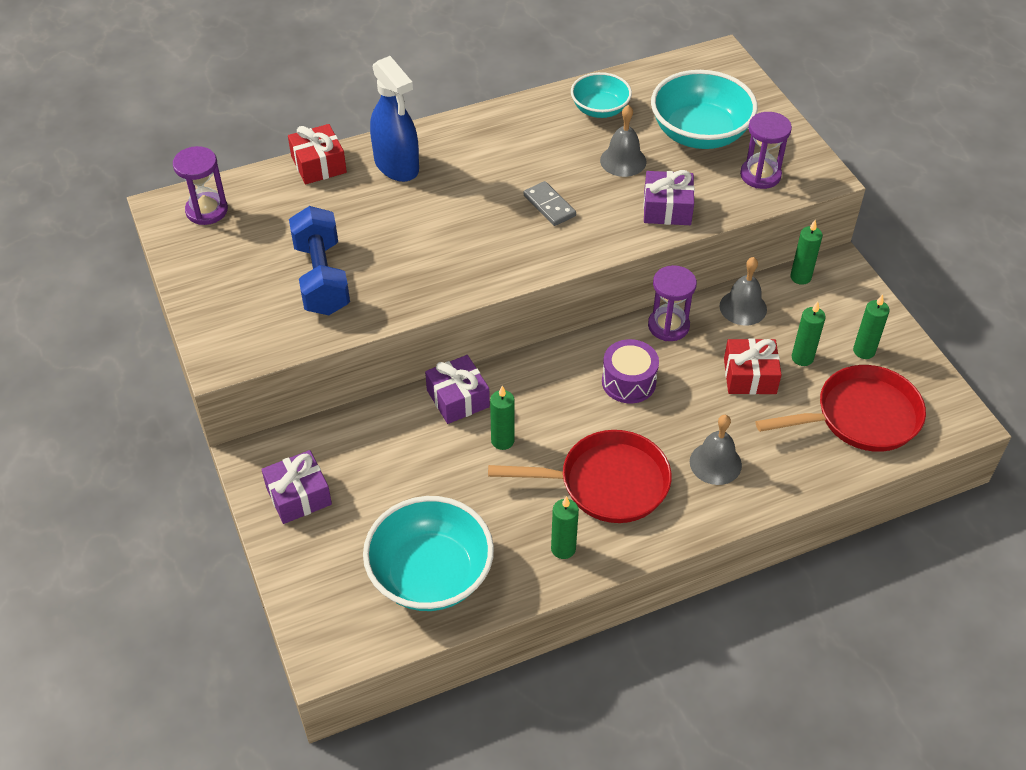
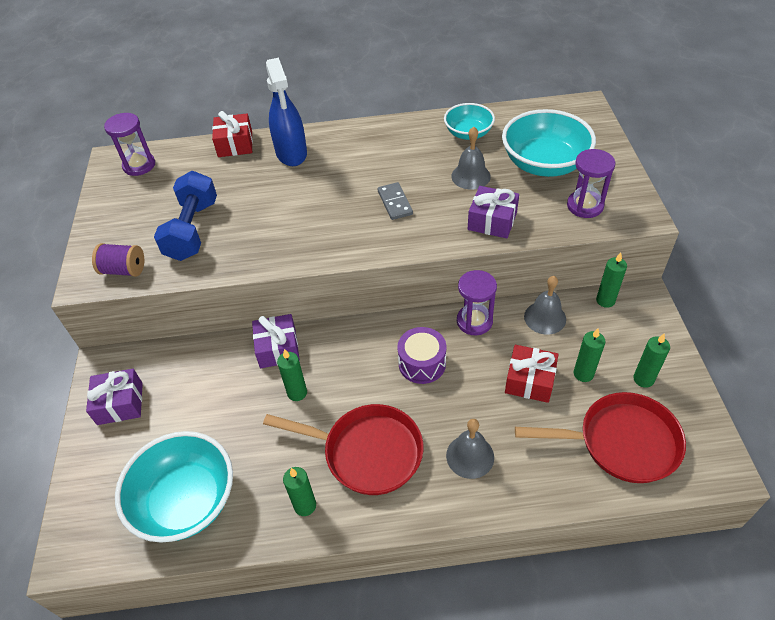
camera: 20 degrees right, 0 degrees up
none -> purple spool [92,243,144,277]

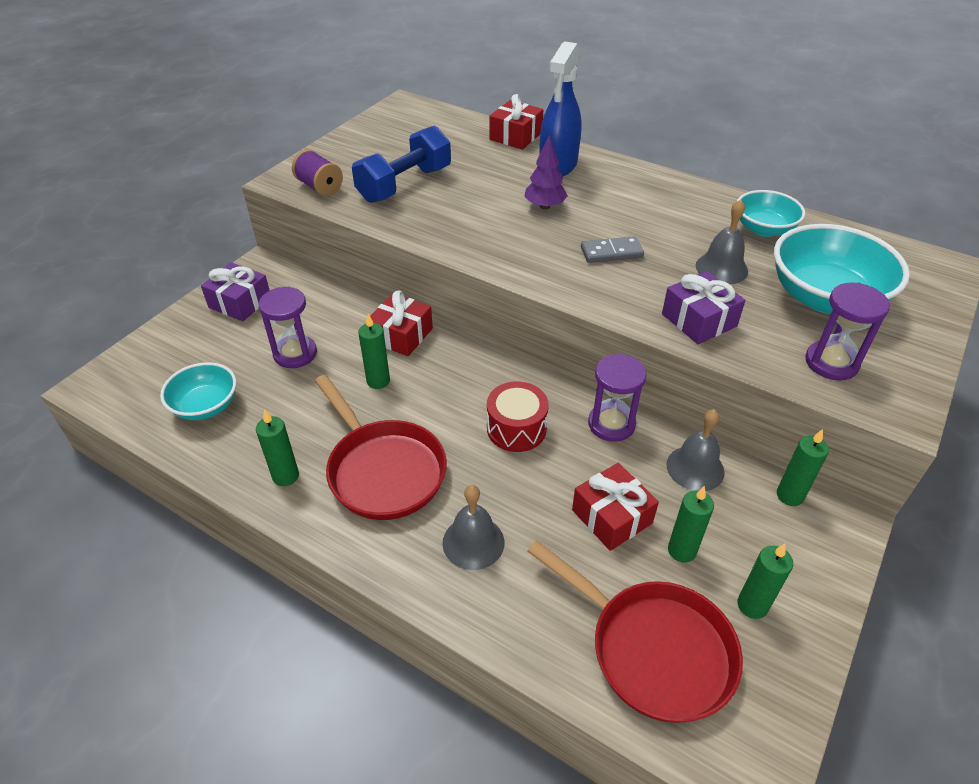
camera: 35 degrees right, 5 degrees down
purple hourglass [104,113,155,176] -> purple hourglass moved to [259,287,317,368]
turquoise bowl [115,431,233,543] -> turquoise bowl [160,362,237,420], size x0.59
purple gift [252,314,300,368] -> red gift [370,291,433,356]
grey domino [378,182,413,220] -> grey domino turned 60 degrees clockwise [581,236,644,263]
purple drum [397,327,446,384] -> red drum [487,381,549,452]
none -> purple tree [524,135,568,210]

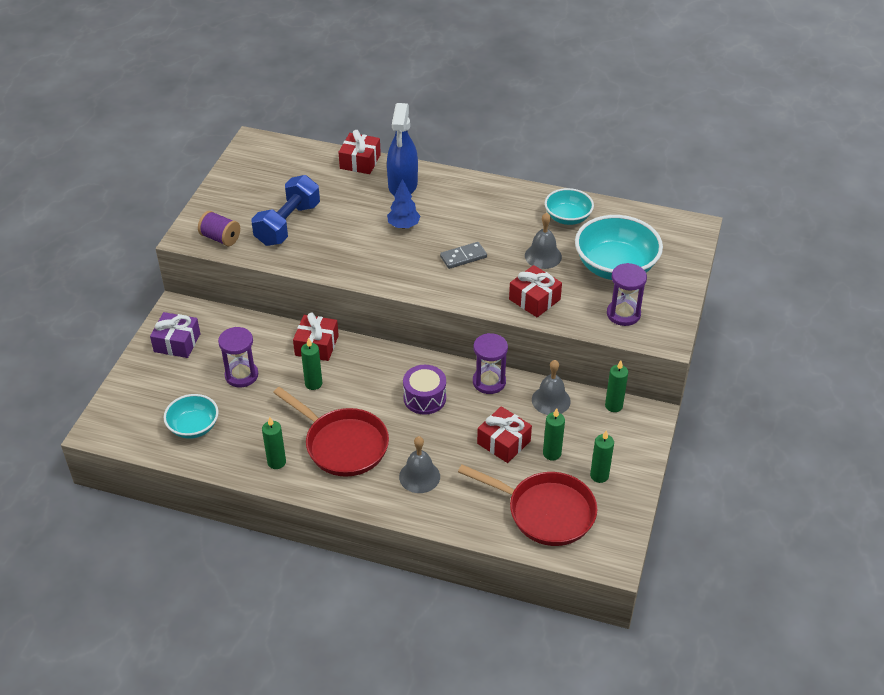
camera: 15 degrees left, 0 degrees up
red drum [487,381,549,452] -> purple drum [403,365,446,415]
purple tree [524,135,568,210] -> blue tree [387,179,420,229]
purple gift [662,271,745,344] -> red gift [509,265,562,317]

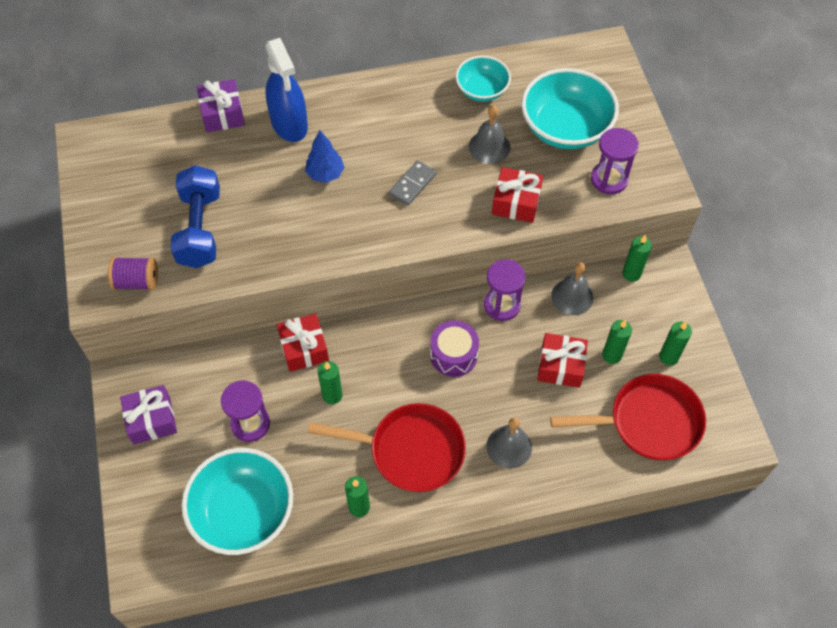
camera: 30 degrees left, 15 degrees up
turquoise bowl [164,394,219,439] -> turquoise bowl [182,448,293,555], size x1.69
red gift [339,130,381,174] -> purple gift [197,79,245,133]

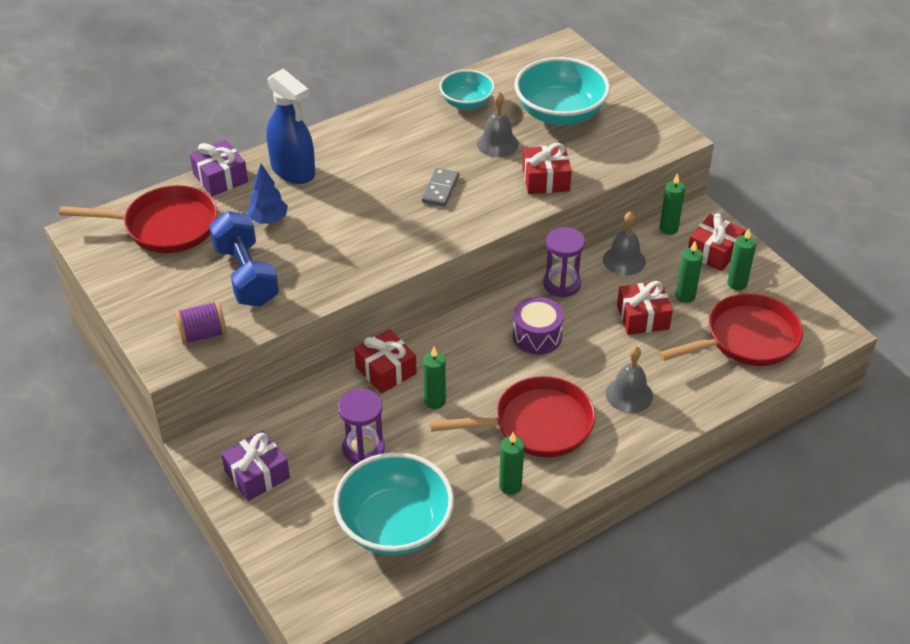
camera: 20 degrees left, 15 degrees down
blue tree [305,130,345,183] -> blue tree moved to [246,164,288,224]
purple hourglass [591,128,639,194] -> none
none -> red pan [59,185,218,253]
none -> red gift [688,213,745,271]

